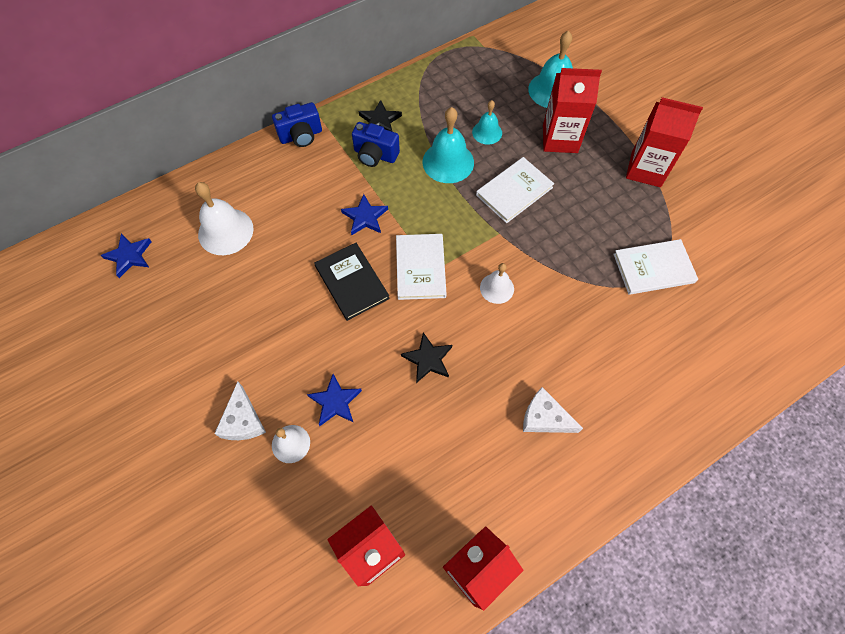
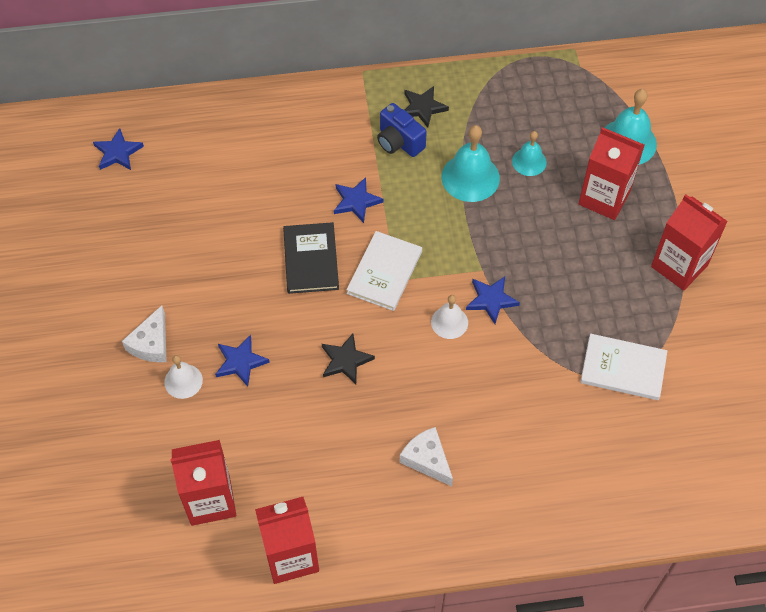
camera: 25 degrees right, 5 degrees down
white bell [195,182,253,255] -> none
blue camera [272,102,322,147] -> none
white book [476,157,554,223] -> none
none -> blue star [466,276,520,324]

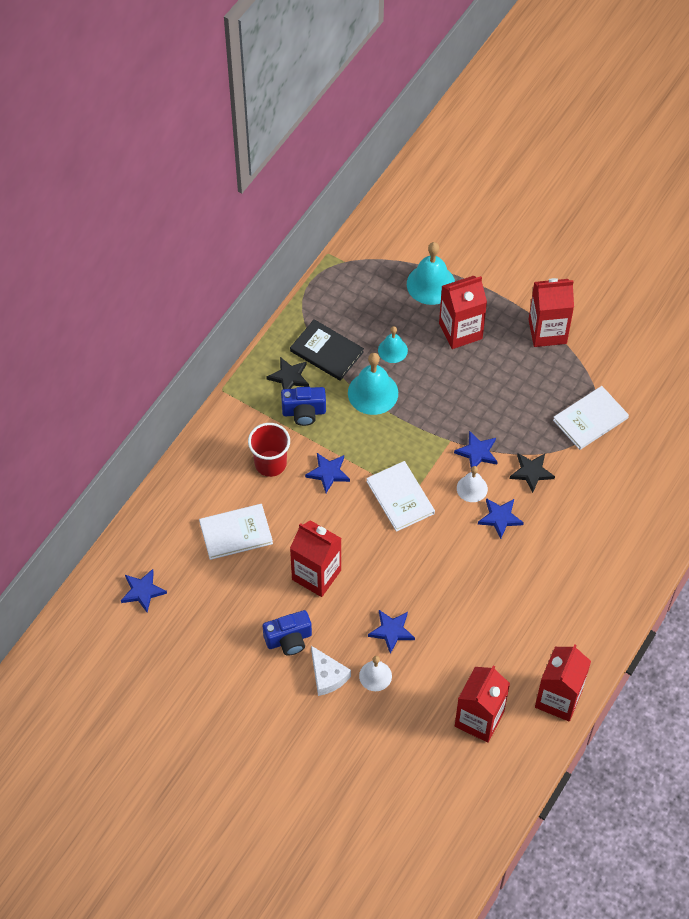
camera: 50 degrees left, 0 degrees up
black book [283,222,339,294] -> black book moved to [290,319,364,381]
black star [322,334,375,384] -> black star moved to [510,453,555,493]
white cheese [400,427,453,486] -> none
none -> white book [199,504,273,560]
none -> red cup [248,423,290,477]
none -> blue camera [263,610,312,656]
none -> red carton [290,520,341,597]
none -> blue star [478,498,524,539]

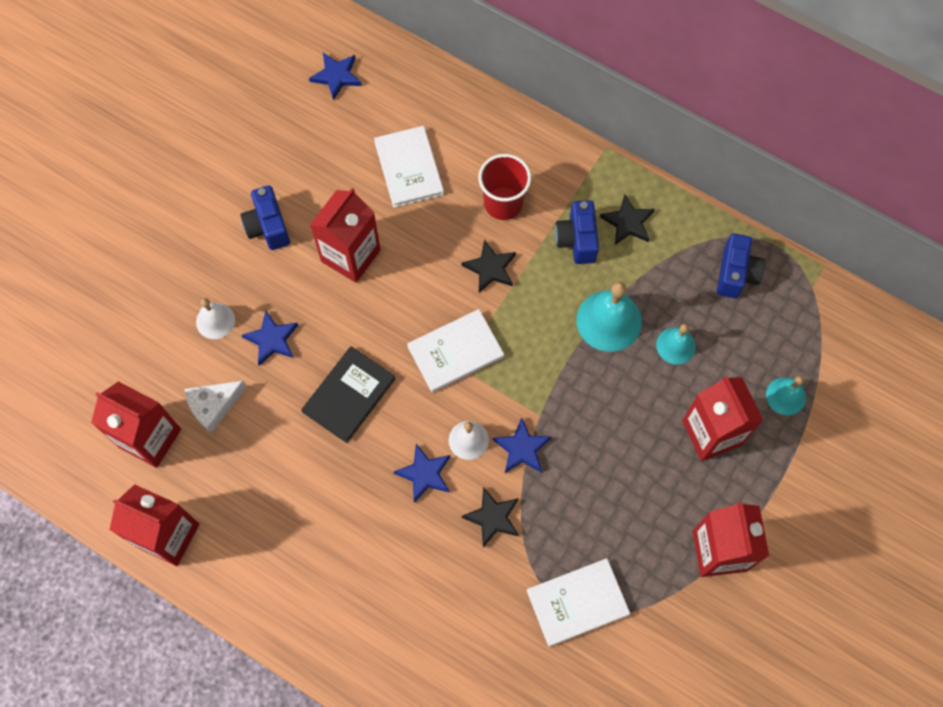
camera: 90 degrees right, 10 degrees up
black book [290,319,364,381] -> black book moved to [301,346,396,443]
blue star [305,453,350,493] -> black star [461,239,516,293]
white cheese [311,646,351,696] -> white cheese moved to [184,381,247,433]
turquoise bell [407,242,455,305] -> turquoise bell [766,376,806,415], size x0.60
white book [553,386,629,450] -> white book turned 75 degrees counterclockwise [527,558,630,647]
none -> blue camera [717,233,765,298]

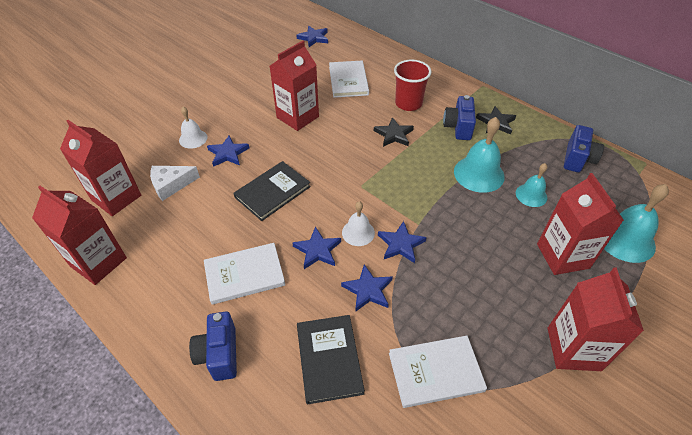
camera: 10 degrees right, 20 degrees down
blue camera [241,185,290,250] -> blue camera moved to [189,312,237,381]
white book [407,309,504,393] -> white book moved to [204,243,285,305]
black star [461,487,519,547] -> blue star [341,264,393,312]
turquoise bell [766,376,806,415] -> turquoise bell [604,184,669,263], size x1.68
none -> black book [297,315,365,404]

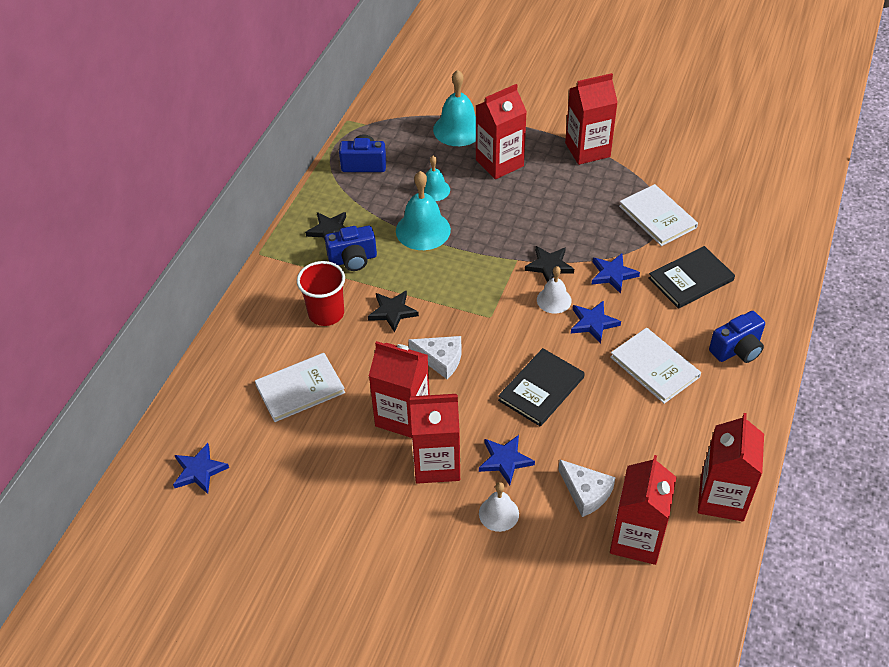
camera: 110 degrees left, 0 degrees up
black book [233,161,311,221] -> black book turned 75 degrees counterclockwise [498,348,585,427]
blue star [378,221,427,263] -> black star [525,246,574,282]
none -> white cheese [408,336,461,379]
none -> red carton [410,394,460,484]

